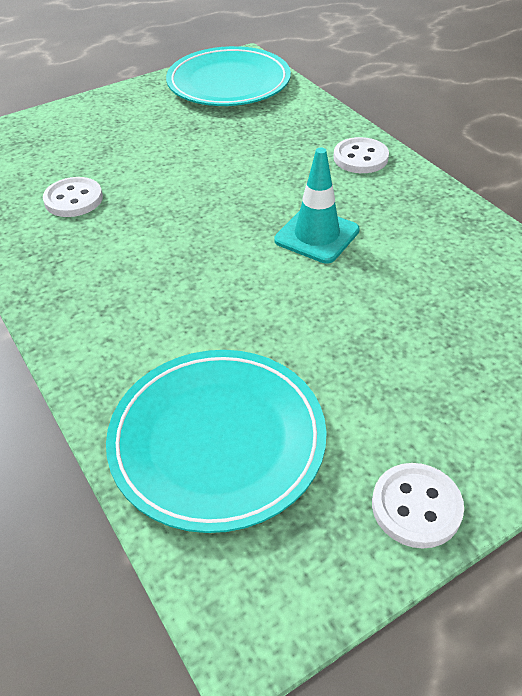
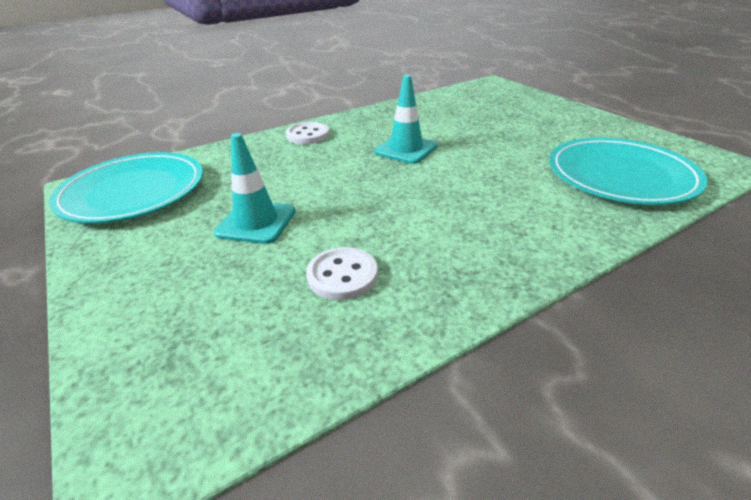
camera: 90 degrees left, 10 degrees down
white button [372,463,464,549] -> none
none -> turquoise traffic cone [214,133,295,244]

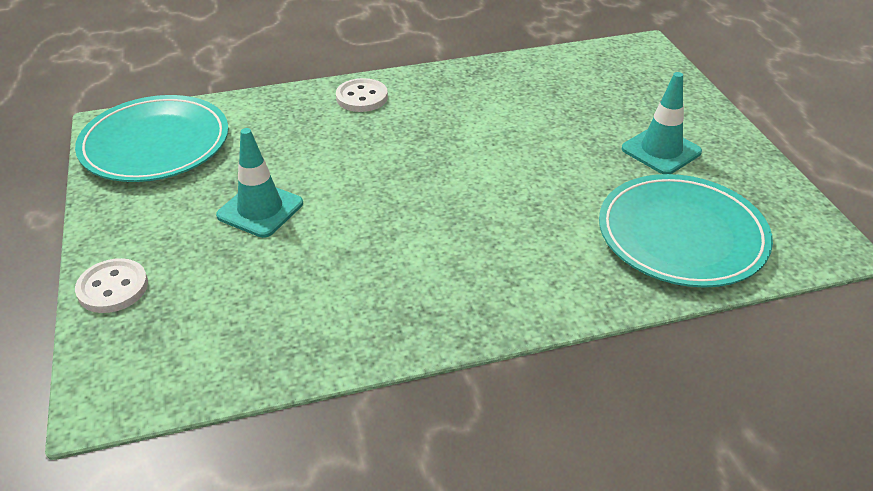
camera: 15 degrees right, 5 degrees up
white button [306,247,378,300] -> white button moved to [75,258,148,313]
turquoise traffic cone [374,75,438,164] -> turquoise traffic cone moved to [622,72,702,174]

